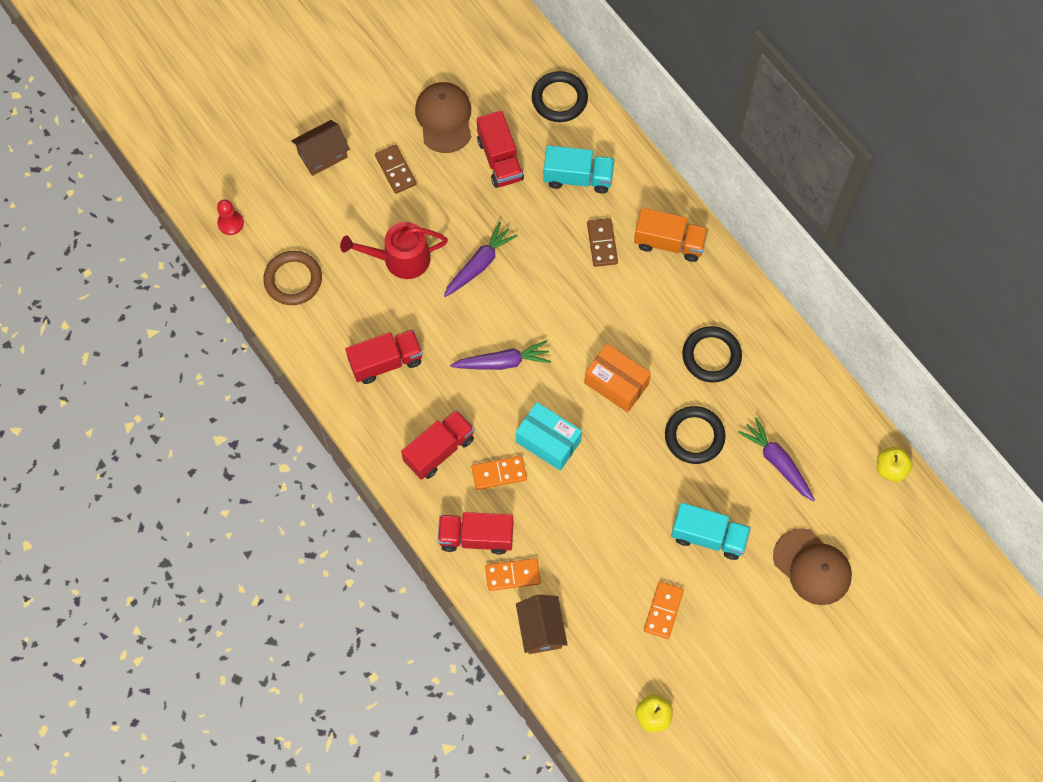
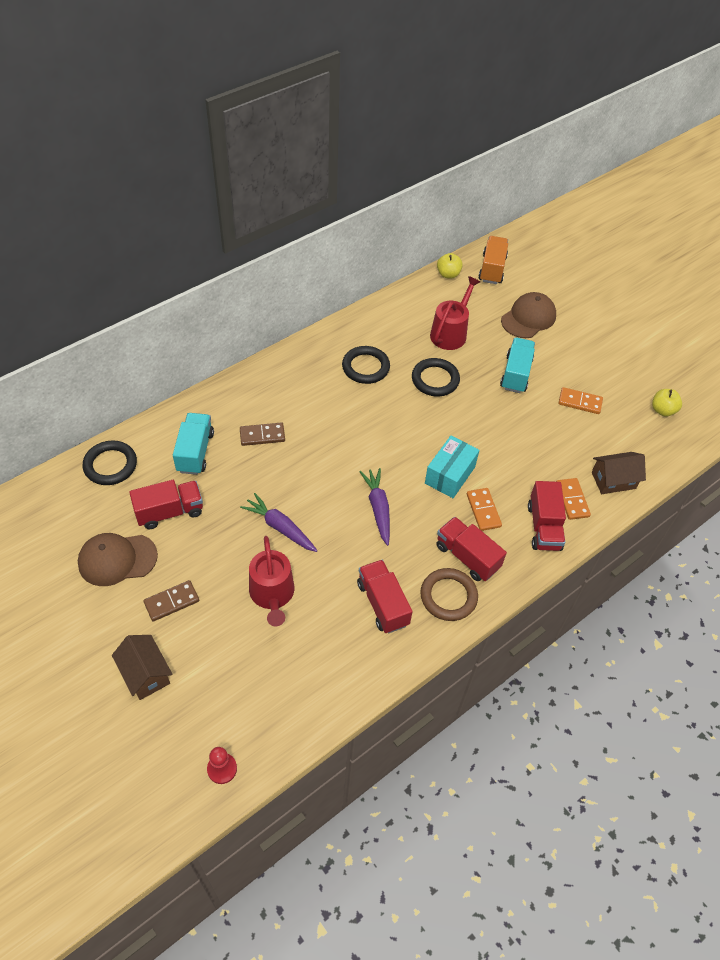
camera: 95 degrees left, 15 degrees down
brown ring [263,251,322,305] -> brown ring moved to [420,568,478,621]
orange box [584,344,651,412] -> none
orange truck [634,208,708,262] -> orange truck moved to [478,236,508,284]
purple carrot [738,417,815,501] -> red watering can [430,276,480,350]

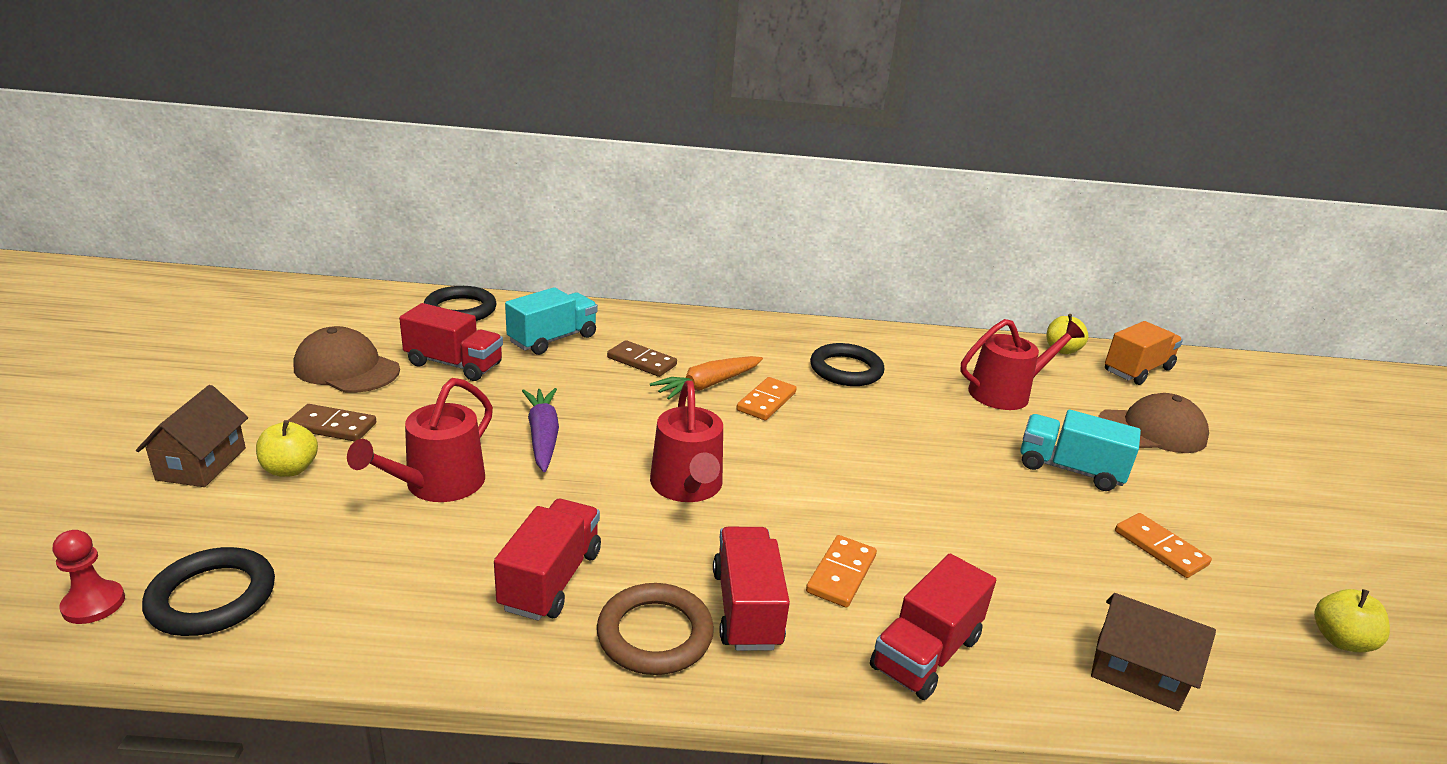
camera: 40 degrees right, 25 degrees down
purple carrot [359,468,390,546] -> red watering can [650,380,723,502]
black ring [412,358,460,396] -> black ring moved to [142,547,275,636]
turquoise box [425,436,479,498] -> none
turquoise truck [500,338,535,393] -> turquoise truck turned 120 degrees counterclockwise [1020,410,1141,491]
orange domino [556,478,591,520] -> orange domino moved to [737,377,797,420]
none -> yellow apple [256,420,318,477]
none -> orange carrot [650,356,763,399]

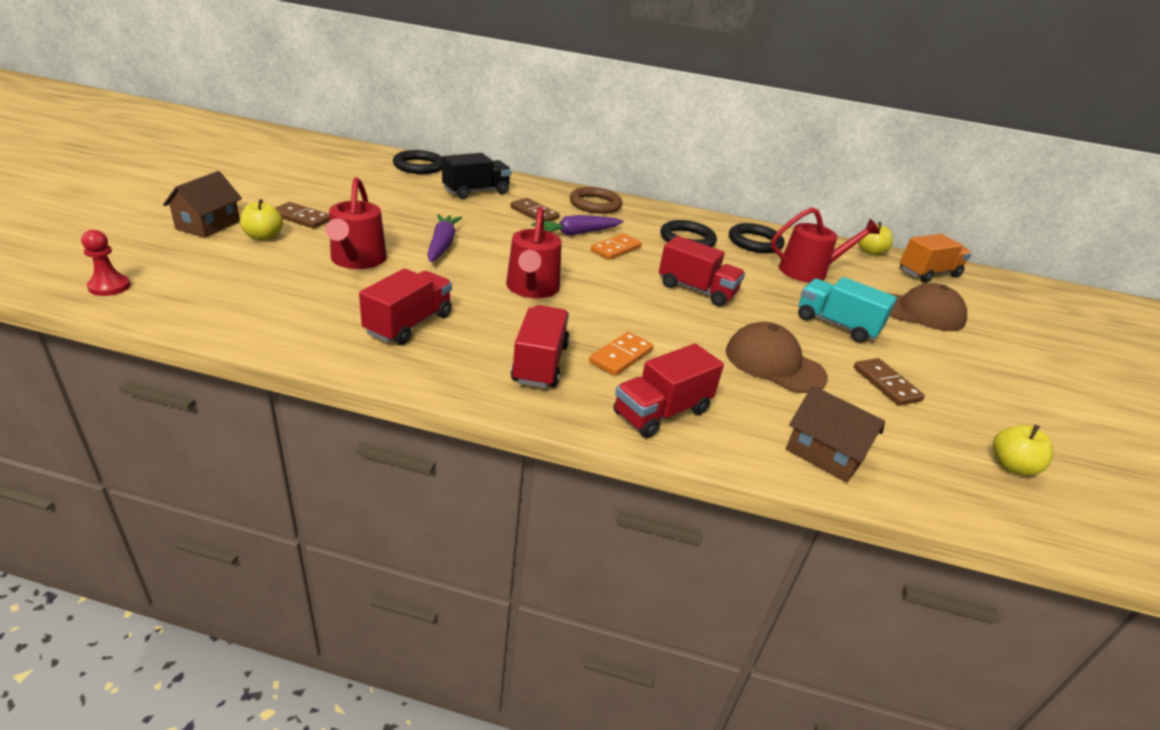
camera: 10 degrees right, 5 degrees up
black ring [142,547,275,636] -> black ring moved to [729,223,785,253]
brown cap [294,326,400,393] -> brown cap moved to [726,322,828,393]
red watering can [347,378,493,502] -> red watering can turned 45 degrees counterclockwise [326,177,387,269]
red truck [399,303,503,381] -> red truck moved to [659,236,745,307]
turquoise truck [505,287,598,355] -> black truck [442,153,511,199]
brown ring [597,583,714,675] -> brown ring moved to [570,187,622,214]
orange carrot [650,356,763,399] -> purple carrot [531,215,624,236]
orange domino [1115,513,1212,578] -> brown domino [854,358,925,406]

